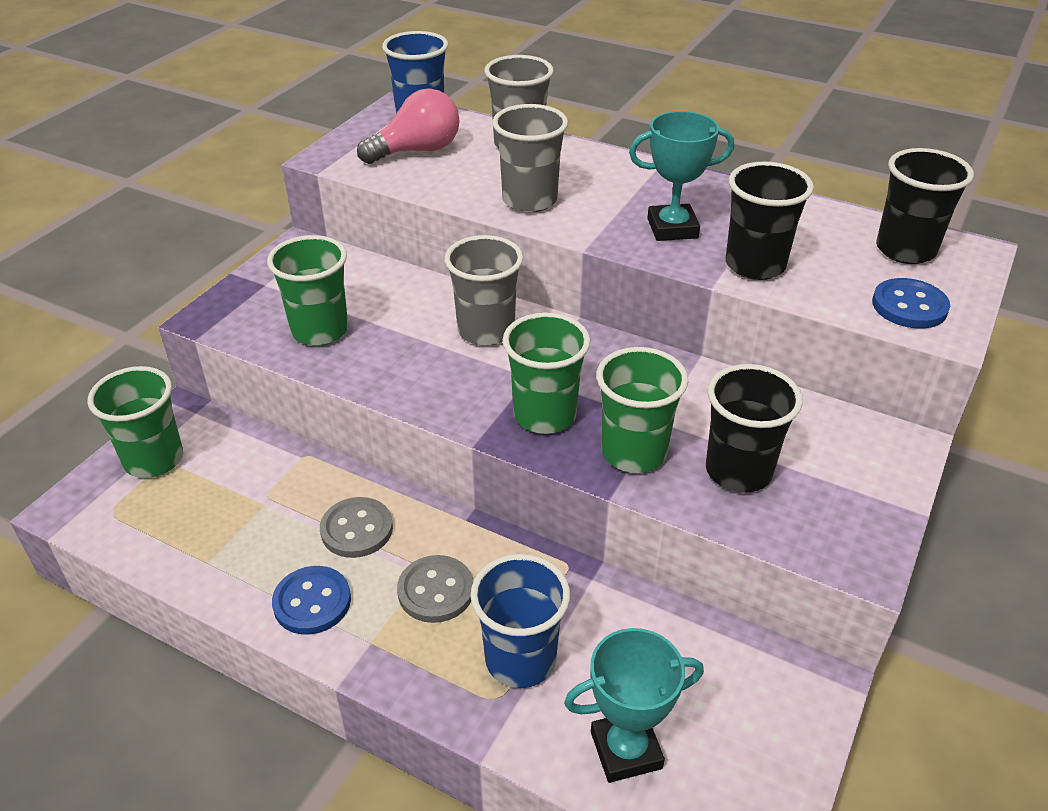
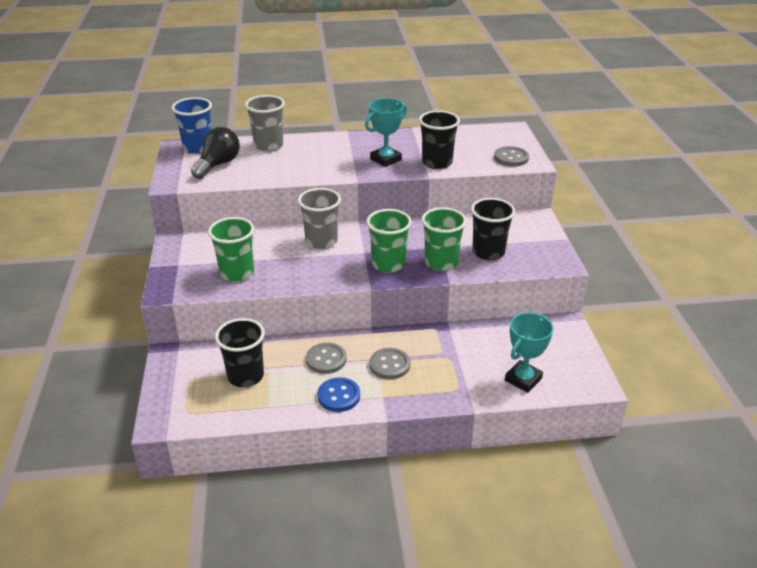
camera: 35 degrees left, 5 degrees down
green cup [88,366,183,478] -> none
pink light bulb [357,88,460,164] -> black light bulb [191,127,240,179]
blue cup [470,554,570,688] -> none
grey cup [492,104,568,213] -> none
blue button [872,278,950,329] -> grey button [494,146,529,166]
black cup [876,148,974,264] -> black cup moved to [215,318,265,387]

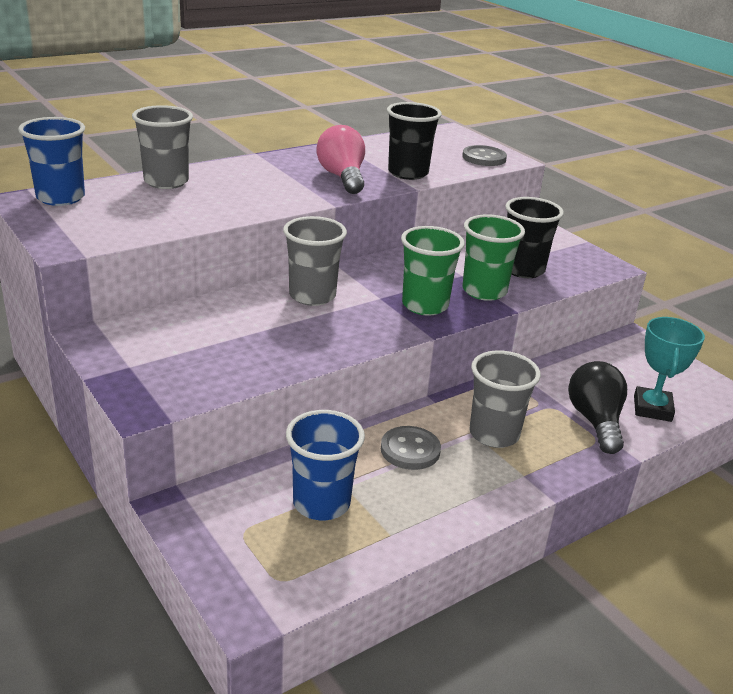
camera: 30 degrees left, 5 degrees down
black light bulb [191,127,240,179] -> black light bulb moved to [568,361,627,454]
green cup [208,217,254,282] -> none
black cup [215,318,265,387] -> blue cup [286,410,365,521]
blue button [317,377,360,412] -> none
turquoise trophy [365,98,407,167] -> pink light bulb [316,125,365,194]
grey button [370,348,410,379] -> grey cup [469,350,541,448]

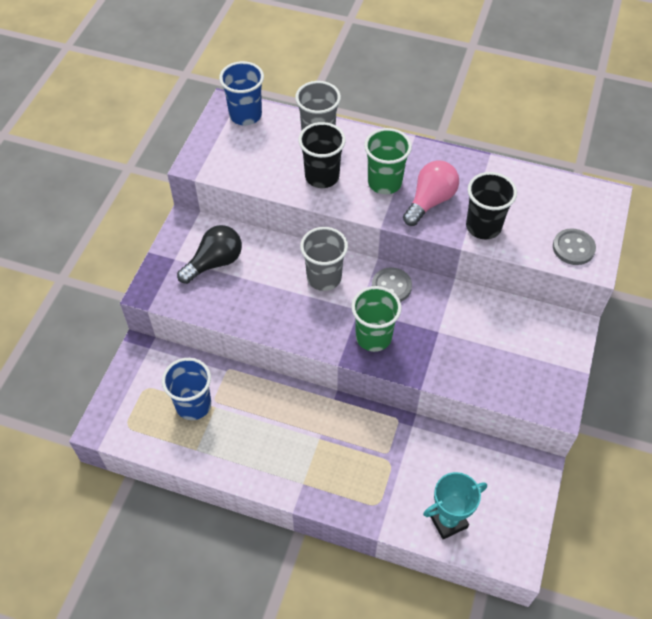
camera: 55 degrees right, 25 degrees up
grey button [381,426,441,470] -> grey button moved to [372,267,412,302]
green cup [462,214,525,301] -> green cup moved to [364,128,412,194]
grey cup [469,350,541,448] -> none
black cup [505,197,564,278] -> black cup moved to [298,122,346,188]
black light bulb [568,361,627,454] -> black light bulb moved to [177,225,242,284]

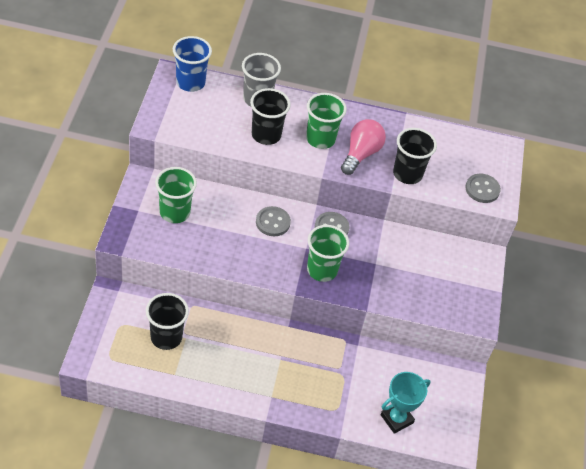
camera: 15 degrees left, 5 degrees down
blue cup [162,358,211,420] -> black cup [146,293,189,350]
black light bulb [177,225,242,284] -> green cup [155,167,197,223]
grey cup [300,227,348,291] -> grey button [256,206,291,236]

